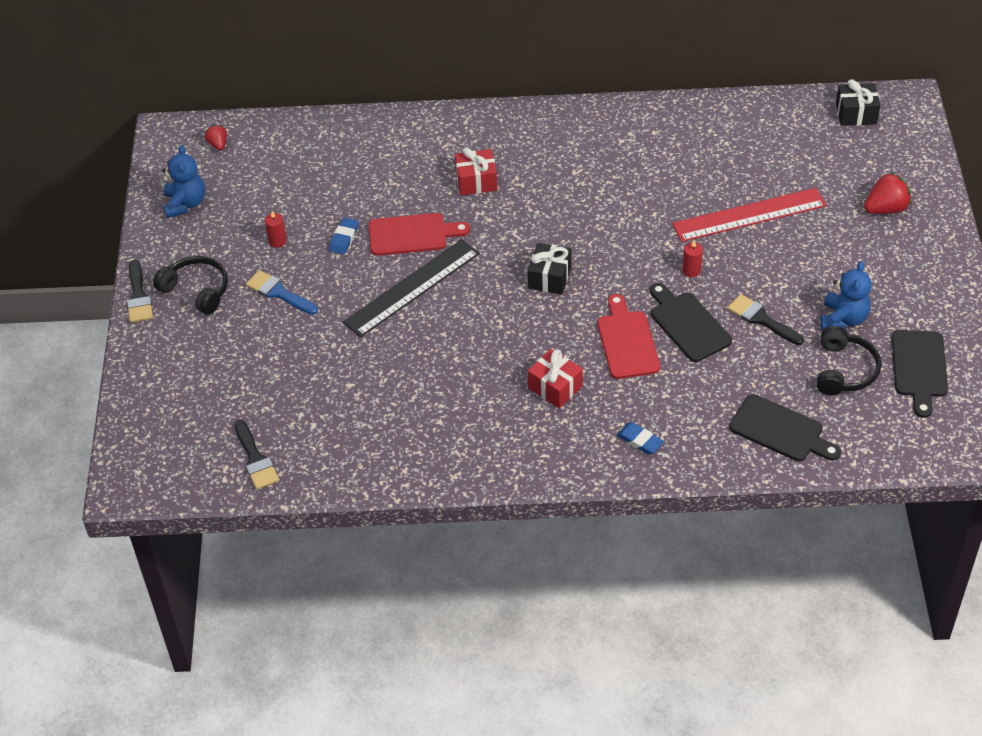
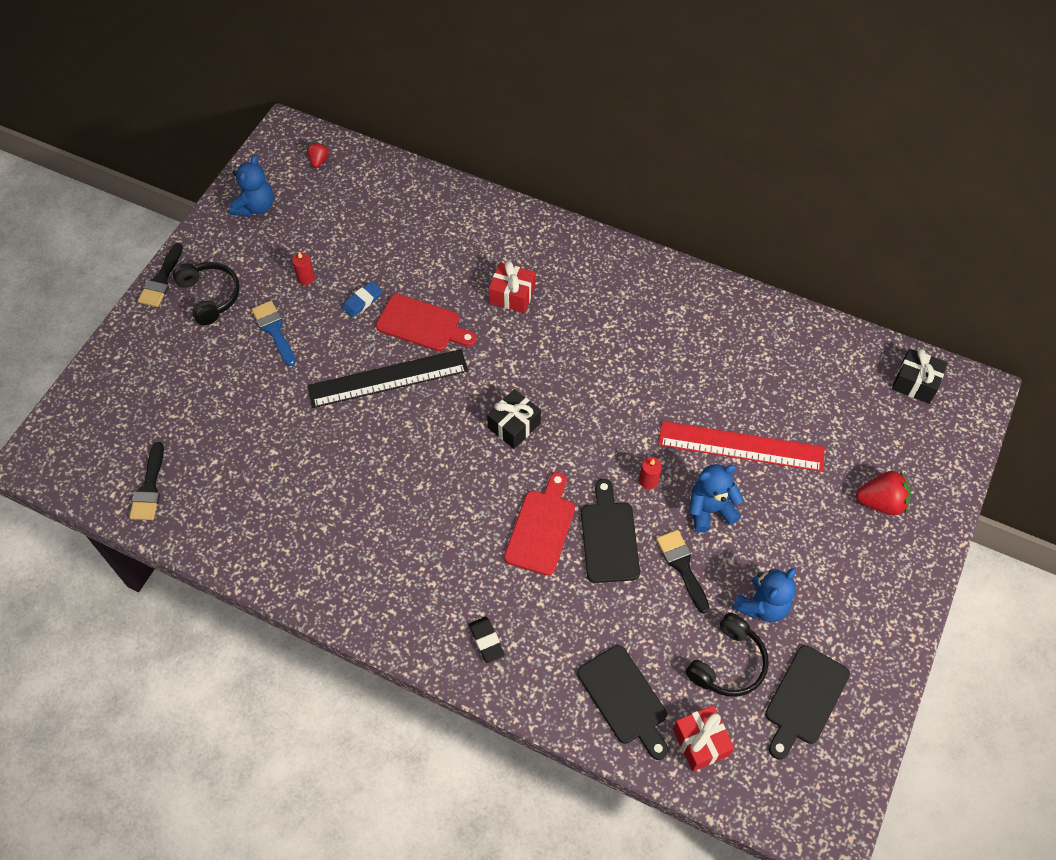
camera: 25 degrees right, 10 degrees up
red gift [528,349,583,409] -> red gift moved to [673,705,734,771]
blue eraser [617,422,664,455] -> black eraser [469,617,505,663]
none -> blue teddy bear [689,464,744,532]

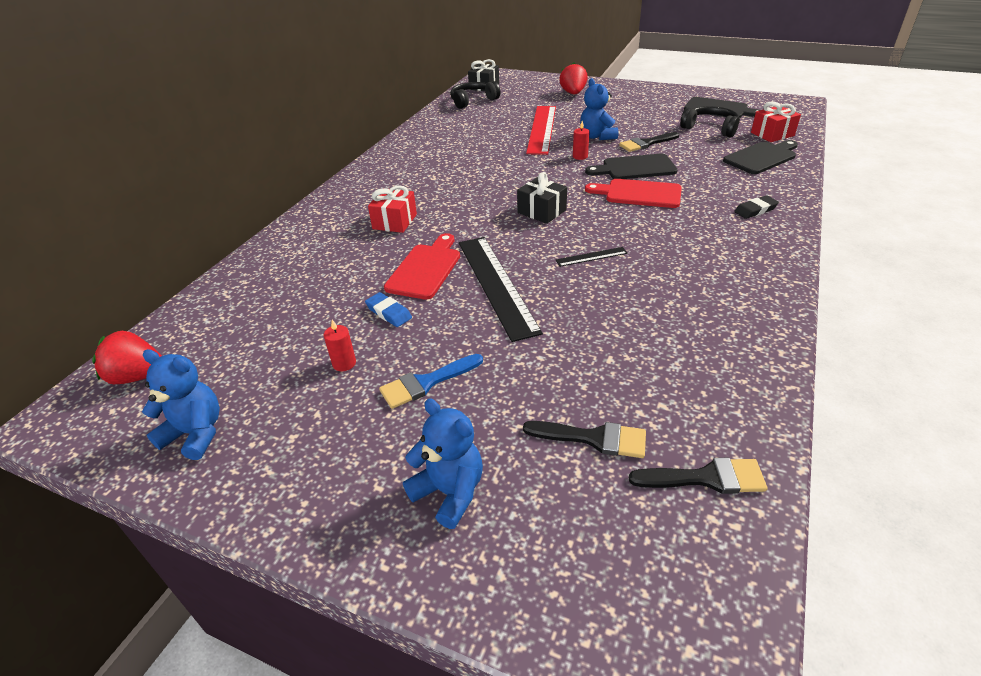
camera: 90 degrees left, 20 degrees down
black brush [138,243,183,307] -> black brush moved to [523,421,646,458]
black headphones [173,262,240,325] -> black headphones moved to [450,81,500,109]
red strawberry [307,142,329,168] -> red strawberry [92,331,162,384], size x1.72
blue teddy bear [733,568,796,622] -> blue teddy bear moved to [403,399,483,529]
none -> black ruler [556,247,628,267]

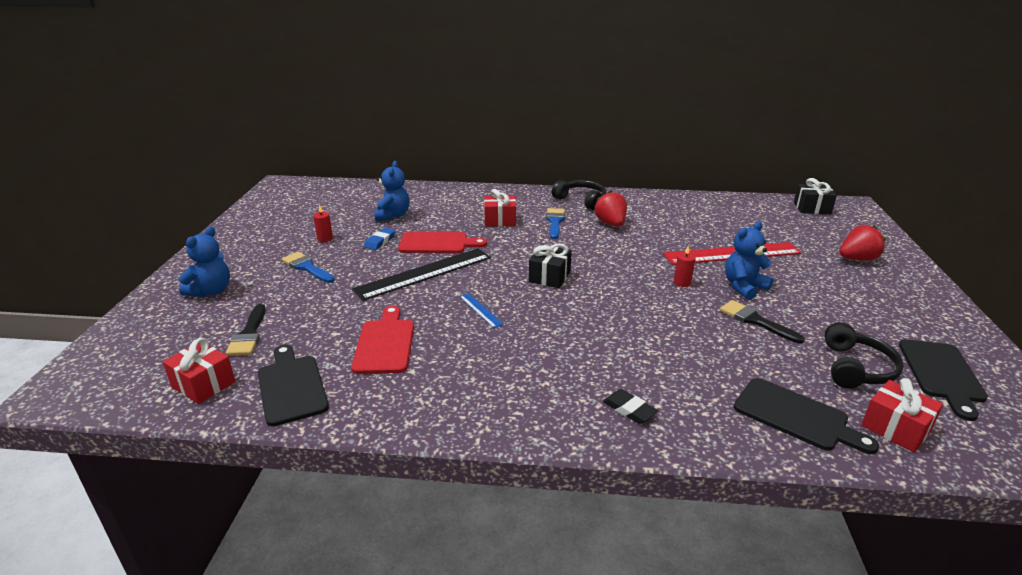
camera: 70 degrees right, 10 degrees down
red strawberry [92,331,162,384] -> red strawberry moved to [594,191,627,227]
blue teddy bear [142,349,220,460] -> blue teddy bear moved to [374,161,409,221]
black headphones [450,81,500,109] -> black headphones moved to [552,180,606,210]
black ruler [556,247,628,267] -> blue ruler [459,293,504,328]
black cutting board [585,154,678,179] -> black cutting board moved to [258,345,329,426]
red cutting board [585,179,682,208] -> red cutting board moved to [351,306,414,374]
black brush [629,458,768,494] -> red gift [163,338,235,404]
none -> blue brush [546,208,565,239]

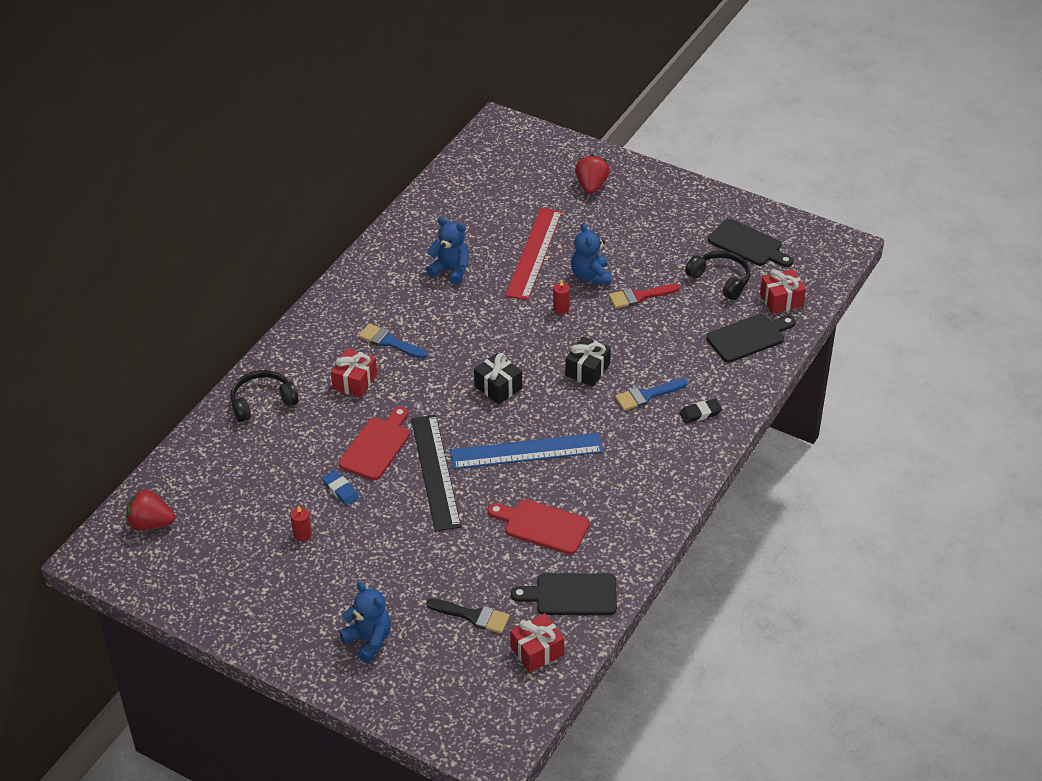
camera: 65 degrees left, 15 degrees up
blue brush [282,252,335,283] -> blue brush moved to [615,379,688,411]
blue teddy bear [374,161,409,221] -> blue teddy bear moved to [426,217,469,285]
blue ruler [459,293,504,328] -> blue ruler [450,433,603,469], size x2.32
black headphones [552,180,606,210] -> black headphones moved to [231,370,299,422]
red strawberry [594,191,627,227] -> red strawberry moved to [126,488,175,530]
black brush [720,300,805,343] -> red brush [609,284,680,309]
black gift [794,178,837,214] -> black gift moved to [565,337,611,386]

